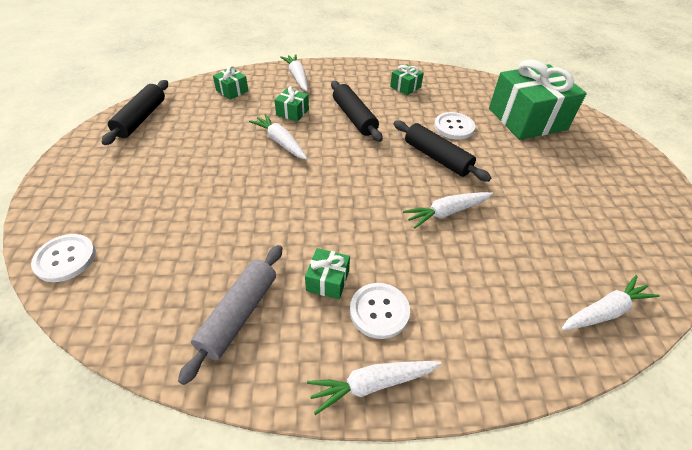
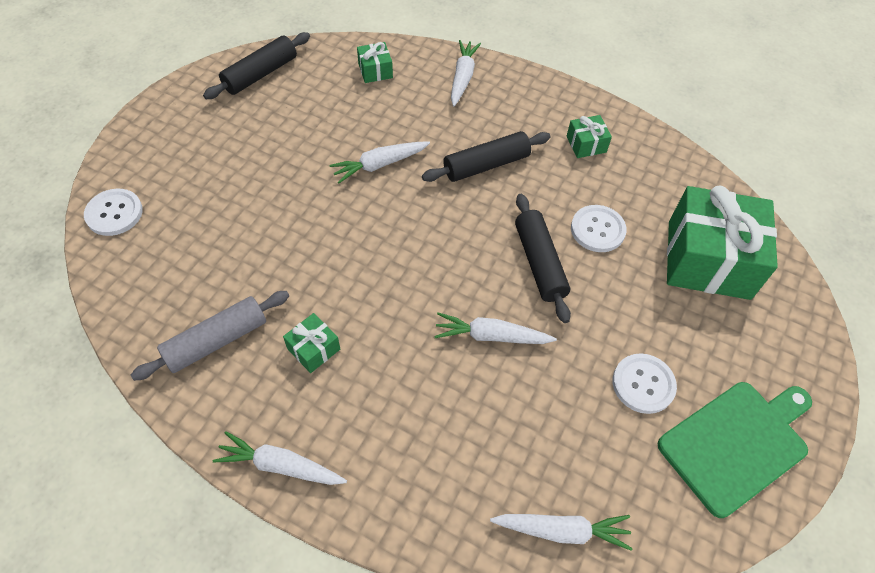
camera: 30 degrees right, 10 degrees up
white carrot [249,114,307,160] -> white carrot turned 105 degrees counterclockwise [329,142,430,183]
green gift [274,86,309,122] -> none
black rolling pin [331,81,383,142] -> black rolling pin turned 60 degrees clockwise [422,131,551,182]
white button [350,283,410,339] -> white button moved to [613,354,677,414]
none -> green cutting board [658,382,812,518]

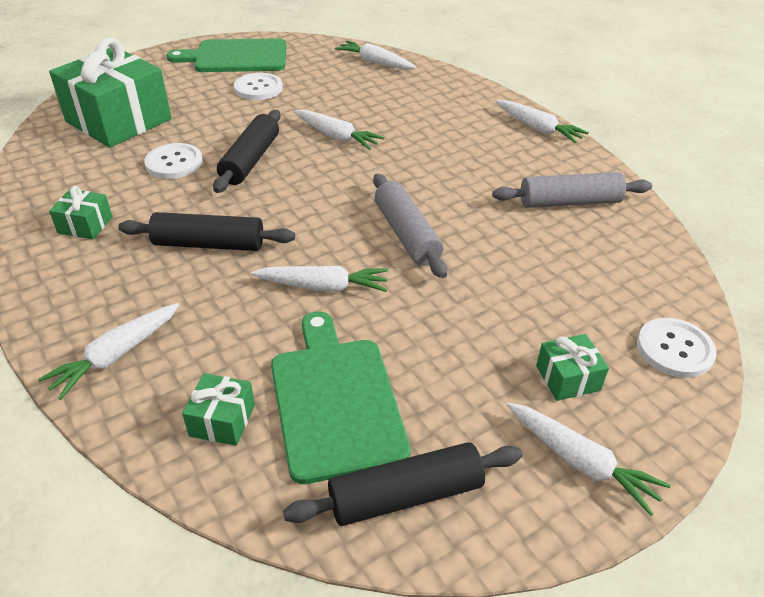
camera: 150 degrees left, 15 degrees down
green gift [283,313,340,373] -> green gift moved to [536,334,609,401]
none -> green cutting board [271,312,410,484]
none -> grey rolling pin [373,173,447,278]
none -> white carrot [507,403,671,516]

